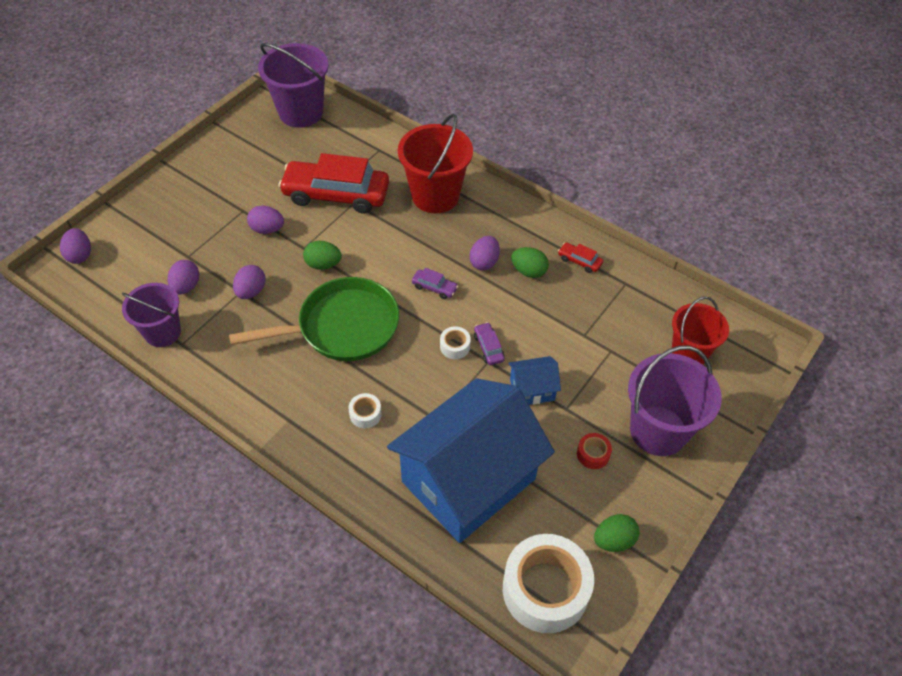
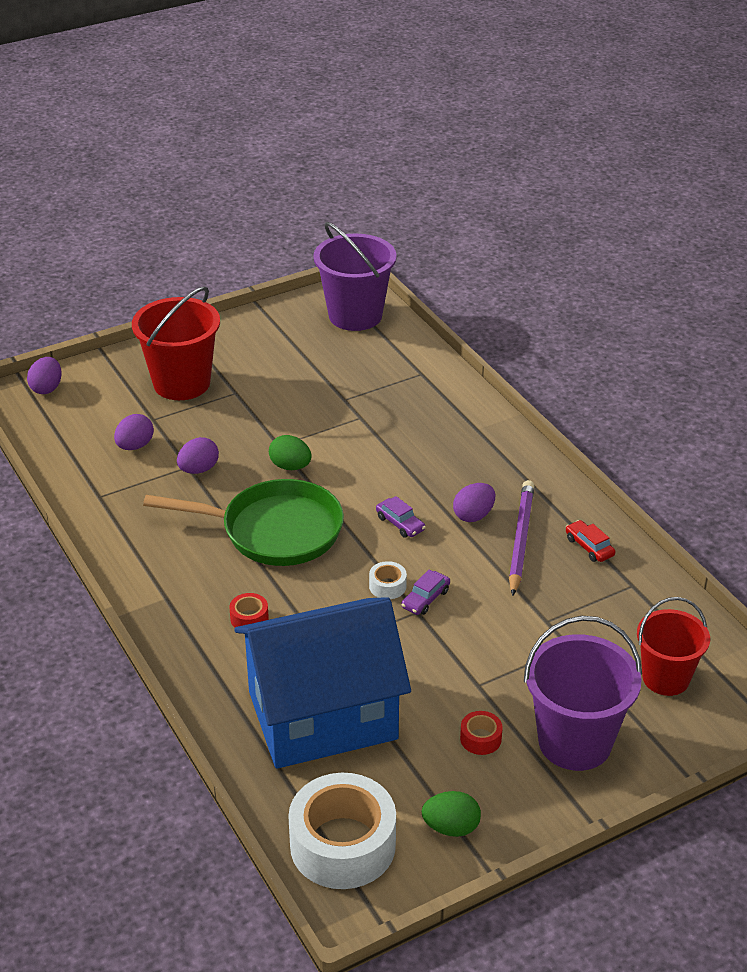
camera: 25 degrees right, 15 degrees down
purple bucket [122,283,181,347] -> none
purple egg [247,205,284,234] -> none
red car [278,153,389,214] -> none
white tape [348,393,382,428] -> red tape [229,593,269,628]
red bucket [398,114,473,213] -> red bucket moved to [132,287,220,400]
purple car [474,322,505,365] -> purple car turned 150 degrees counterclockwise [401,570,450,615]
blue house [508,356,561,405] -> none
green egg [511,247,549,278] -> purple pencil [509,480,534,596]

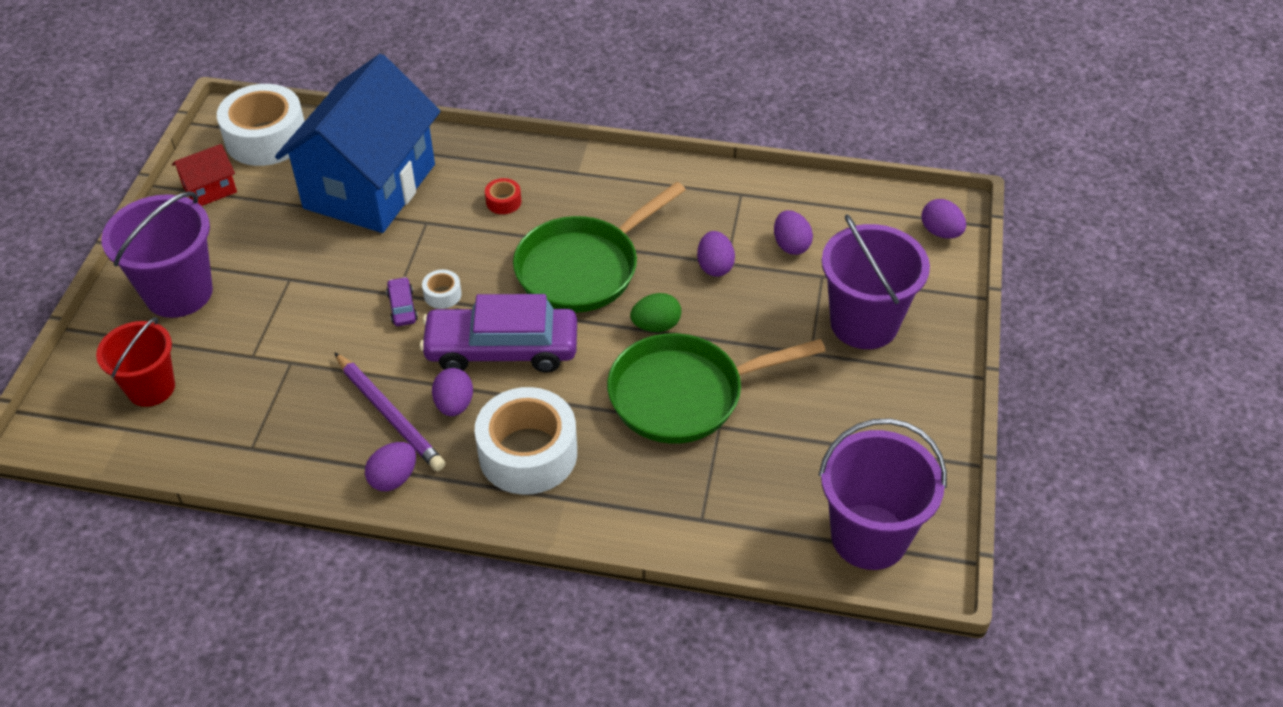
camera: 130 degrees right, 10 degrees up
red bucket [132,287,220,400] -> purple bucket [822,215,930,349]
purple car [376,496,426,538] -> purple car [420,294,577,373], size x2.49
green egg [422,791,481,837] -> red house [172,144,237,206]
red tape [460,711,503,755] -> none
red car [566,520,615,562] -> none
none -> purple egg [365,442,416,491]
none -> white tape [475,387,577,495]
none -> green pan [607,333,826,444]

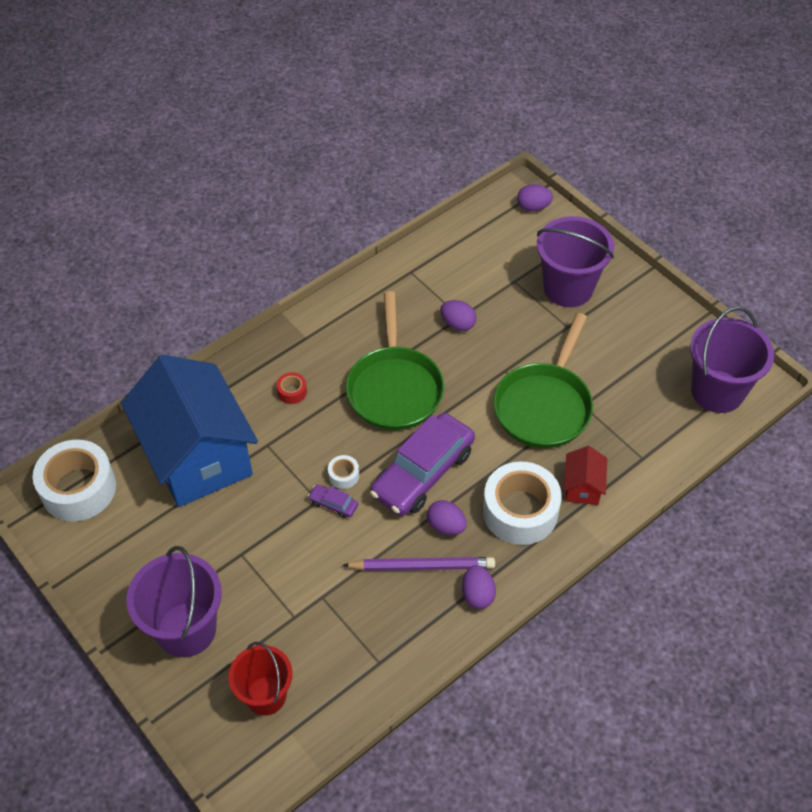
camera: 50 degrees left, 5 degrees up
red house [172,144,237,206] -> red house moved to [564,446,607,505]
green egg [630,293,681,332] -> none
purple egg [774,210,813,255] -> none

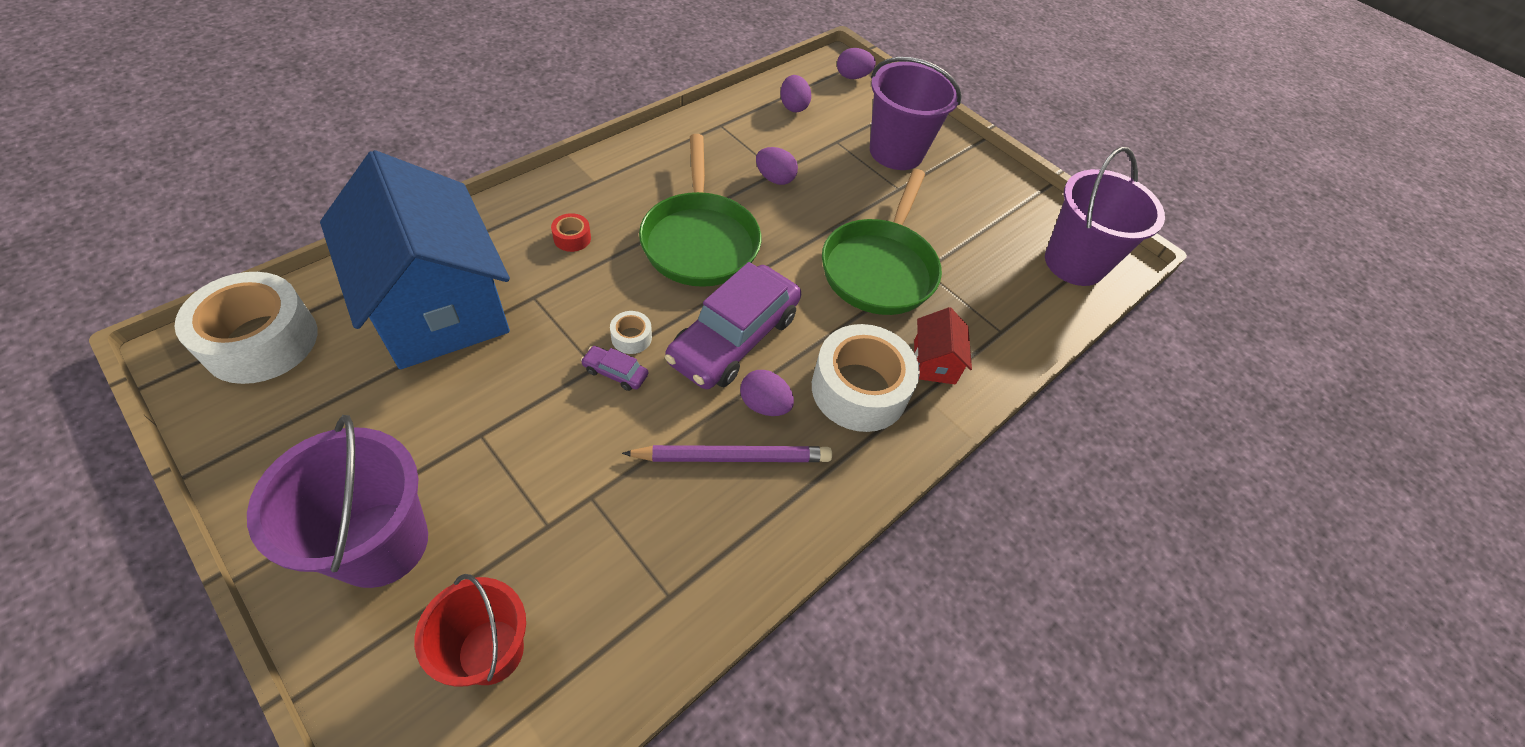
camera: 10 degrees left, 0 degrees up
purple egg [462,565,496,609] -> purple egg moved to [781,75,811,112]

